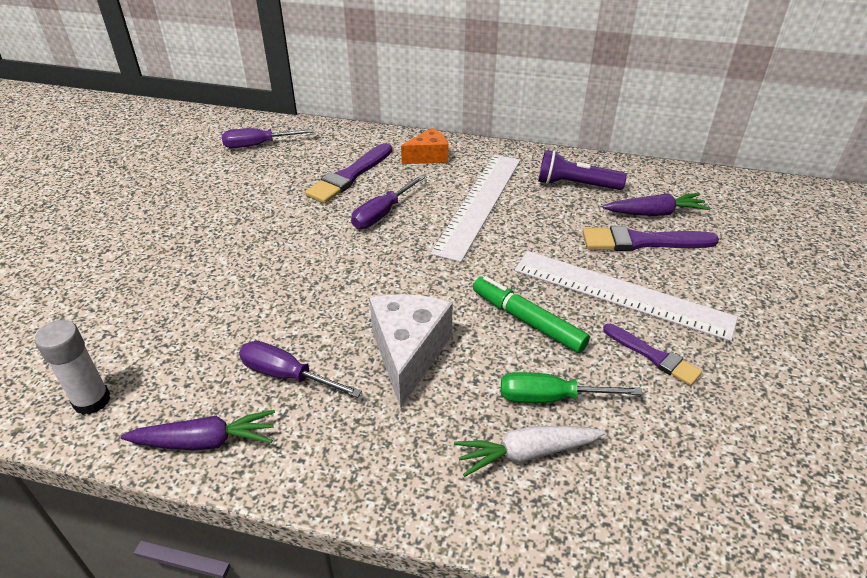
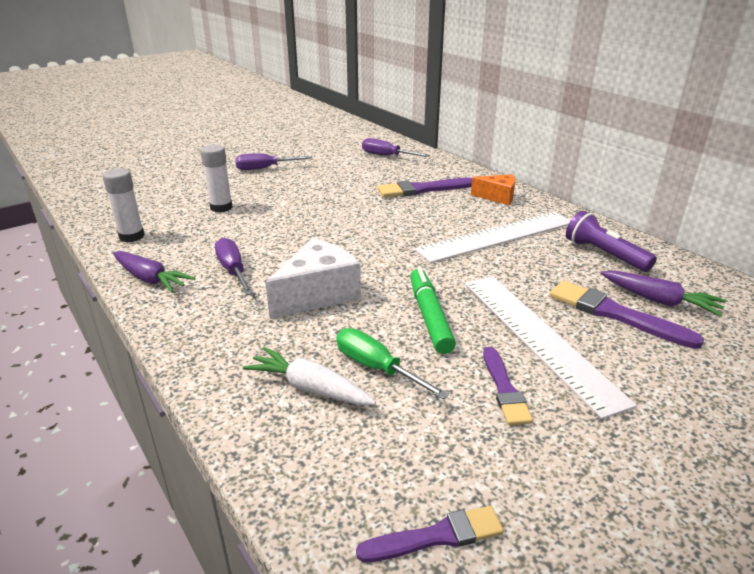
camera: 40 degrees right, 10 degrees down
purple screwdriver [351,175,425,229] -> purple screwdriver moved to [235,153,312,170]
none -> white glue stick [200,144,233,212]
none -> purple brush [356,506,504,562]

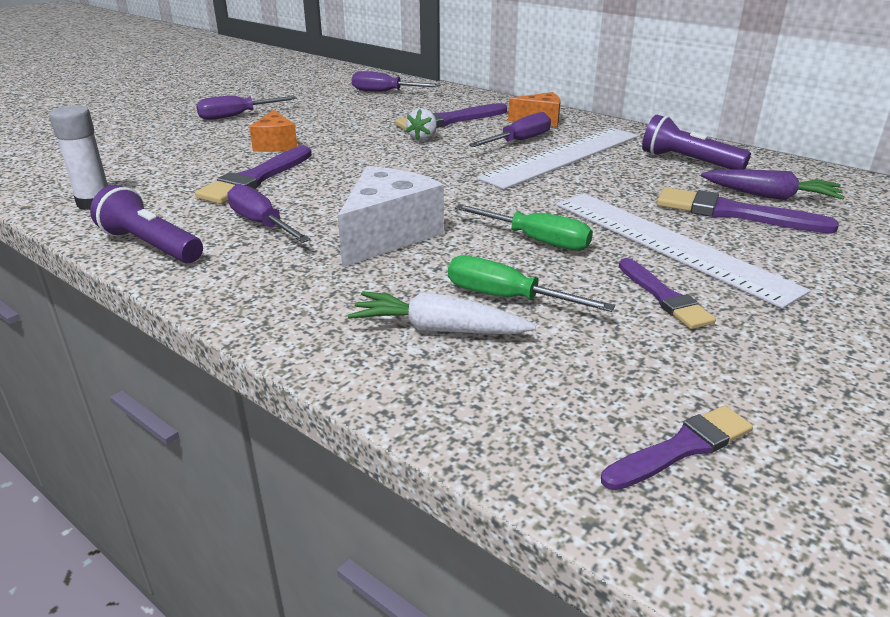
camera: 15 degrees left, 0 degrees up
purple carrot [113,251,195,292] -> purple flashlight [90,185,203,263]
white glue stick [200,144,233,212] -> none
green marker [410,268,456,354] -> green screwdriver [455,204,593,250]
none -> purple brush [195,146,312,204]
none -> orange cheese [249,110,297,152]
none -> white strawberry [406,108,437,141]
none -> purple screwdriver [469,112,551,147]

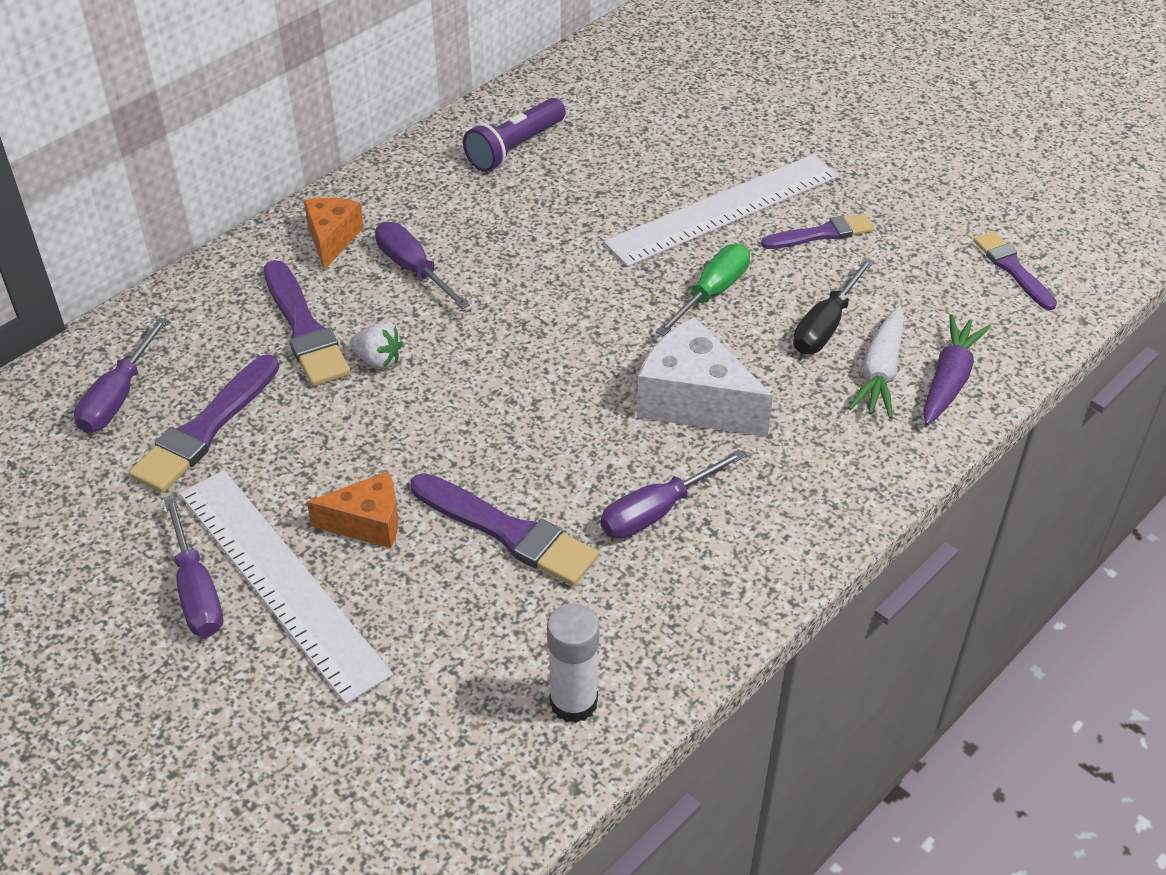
camera: 85 degrees left, 15 degrees up
purple flashlight [90,185,203,263] -> none
green screwdriver [448,255,615,312] -> black screwdriver [793,258,874,354]
white ruler [477,128,638,189] -> white ruler moved to [180,470,393,704]
purple brush [657,187,839,234] -> purple brush moved to [129,354,279,493]
purple carrot [701,169,844,200] -> purple carrot moved to [923,314,991,425]

